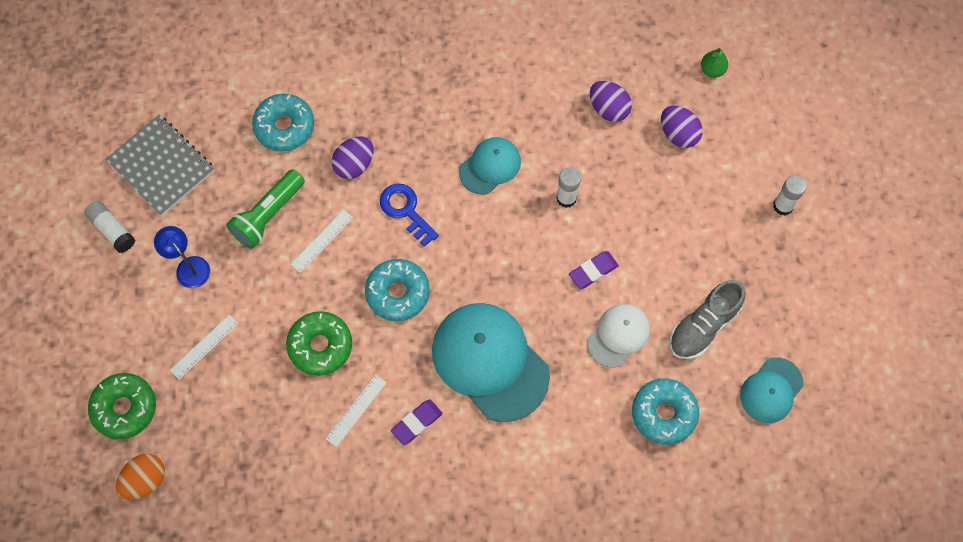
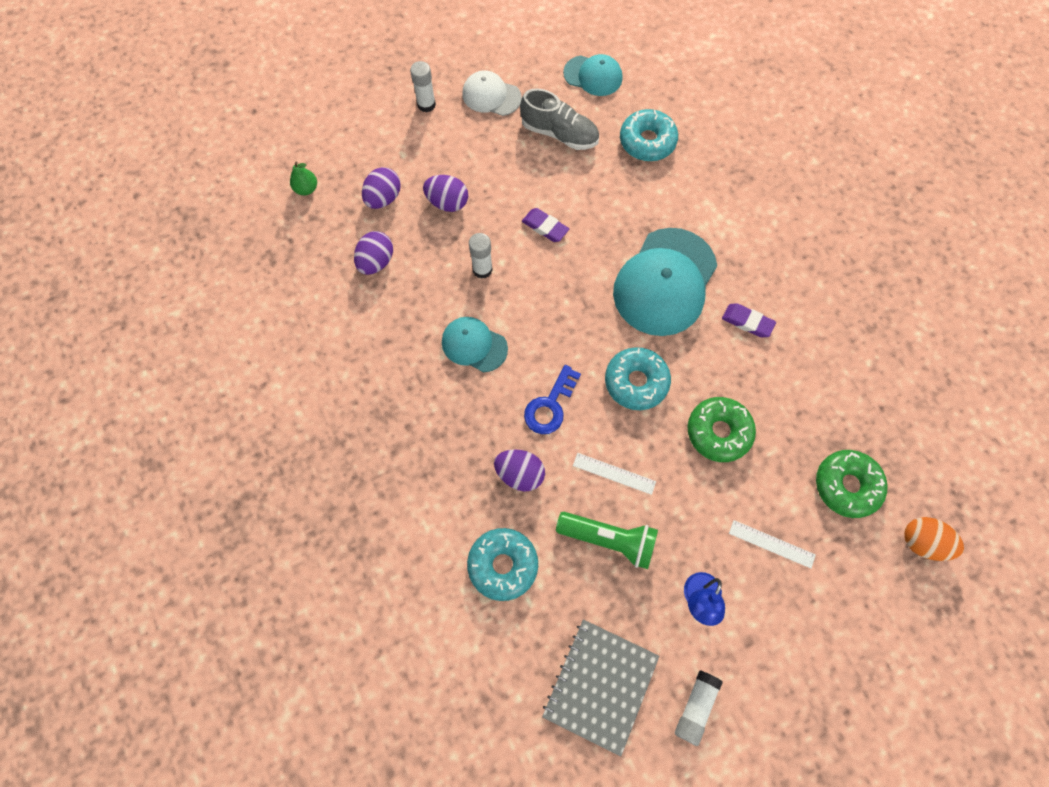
camera: 110 degrees left, 0 degrees up
green donut [88,373,156,439] -> green donut moved to [816,450,888,518]
white ruler [325,375,387,447] -> none
white cap [587,304,650,368] -> white cap moved to [463,70,522,116]
none -> purple egg [423,175,468,212]

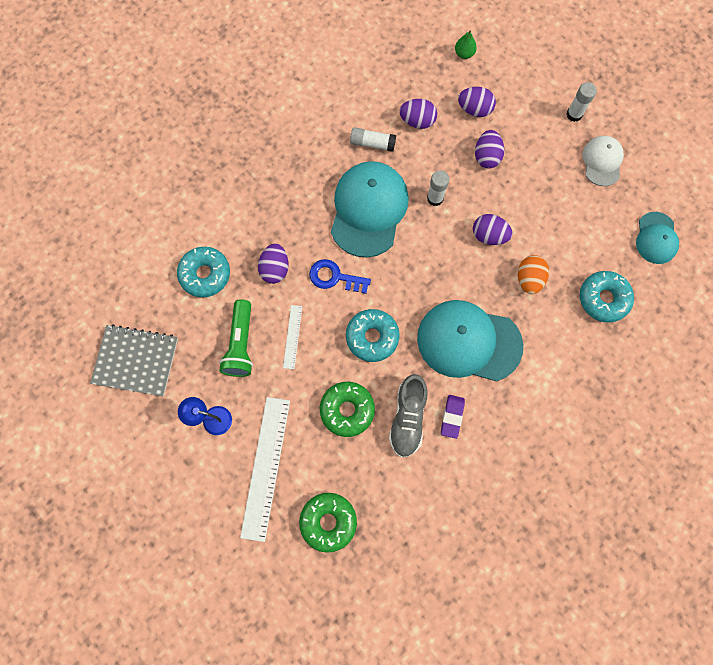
camera: 75 degrees right, 5 degrees up
turquoise cap [442,317,508,372] -> turquoise cap [331,161,409,258], size x1.84
grey shoe [520,88,599,150] -> grey shoe moved to [389,374,427,458]
purple eraser [522,208,569,242] -> purple egg [473,214,513,245]
white glue stick [675,670,723,746] -> white glue stick moved to [350,127,396,152]
white ruler [729,520,816,568] -> white ruler [240,397,290,542], size x2.04
orange egg [904,517,964,561] -> orange egg moved to [518,255,549,294]

